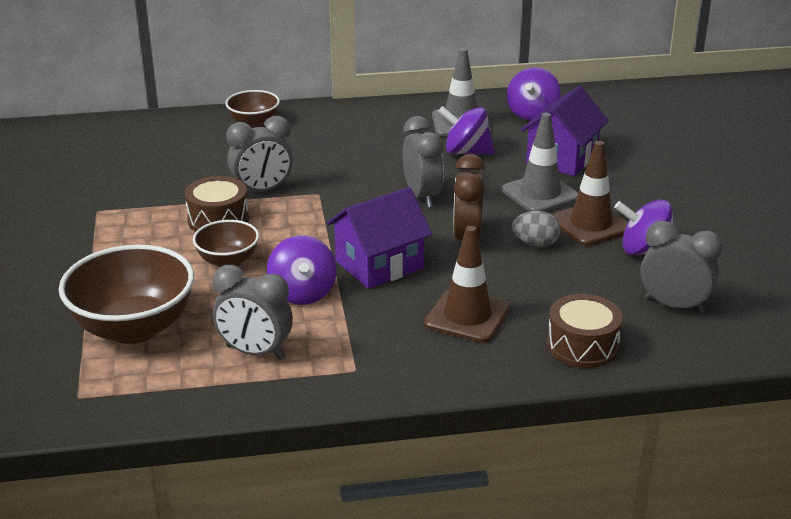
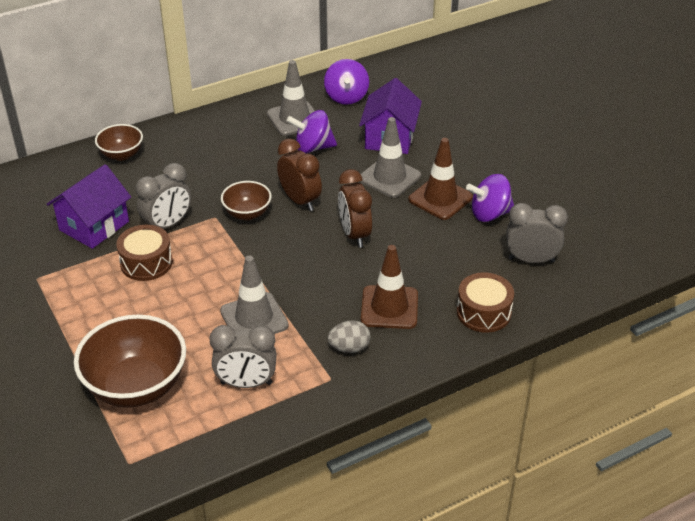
camera: 20 degrees left, 10 degrees up
brown bowl [193,220,259,267] -> brown bowl moved to [221,181,272,220]
purple spinning top [267,235,337,305] -> grey traffic cone [220,255,289,334]
purple house [327,187,432,289] -> purple house moved to [46,164,131,249]
grey clock [402,116,444,208] -> brown clock [277,138,322,211]
grey egg [512,211,561,247] -> grey egg moved to [328,320,371,353]

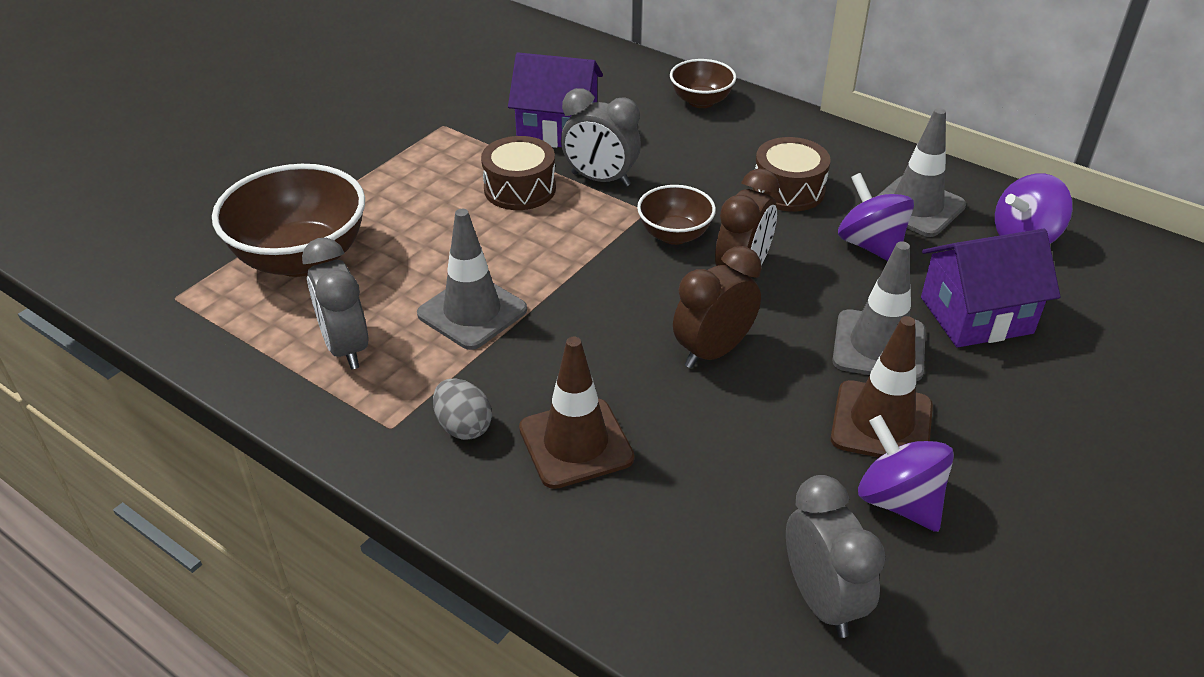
camera: 65 degrees right, 0 degrees up
brown drum [457,272,514,333] -> brown drum moved to [753,137,831,212]

